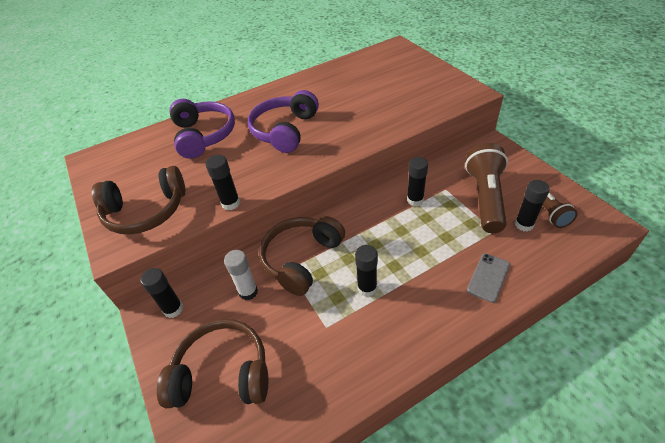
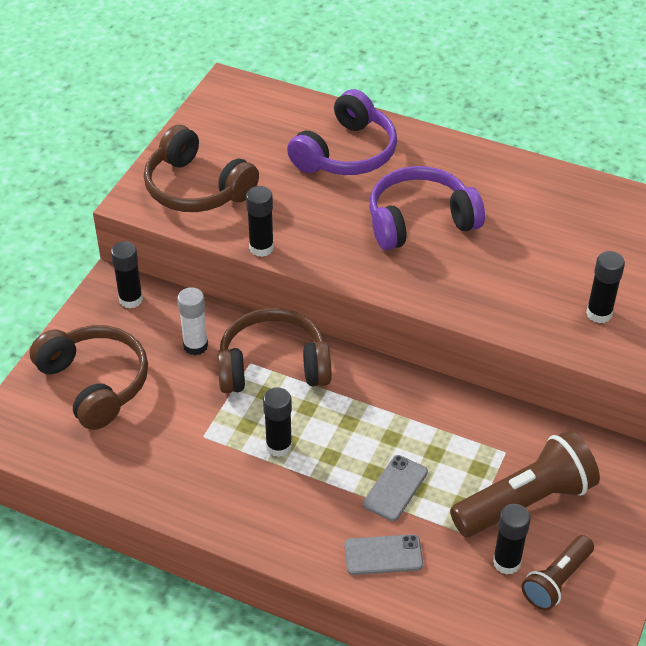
camera: 50 degrees right, 0 degrees up
black glue stick [407,157,428,206] -> black glue stick moved to [586,251,625,323]
none -> grey phone [363,455,428,521]

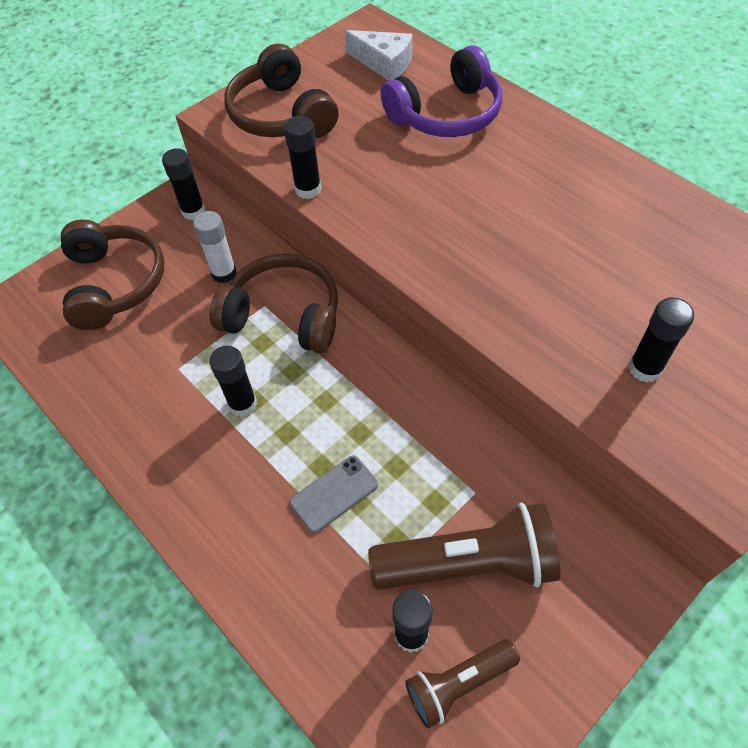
camera: 25 degrees right, 10 degrees up
grey phone [344,534,423,575] -> none
purple headphones [369,166,485,250] -> none
none -> white cheese [345,30,412,81]

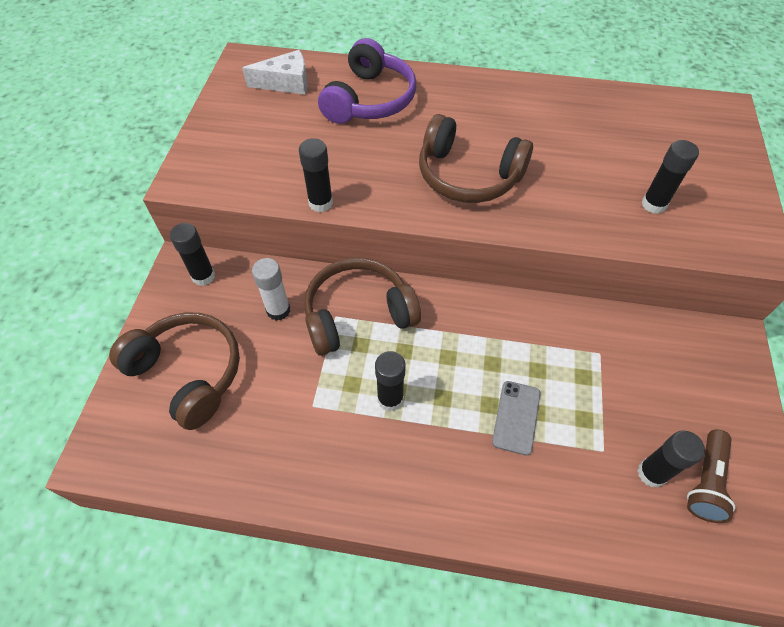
camera: 40 degrees left, 0 degrees up
brown headphones [224,44,339,138] -> brown headphones moved to [419,114,533,203]
brown flashlight [368,503,561,590] -> none

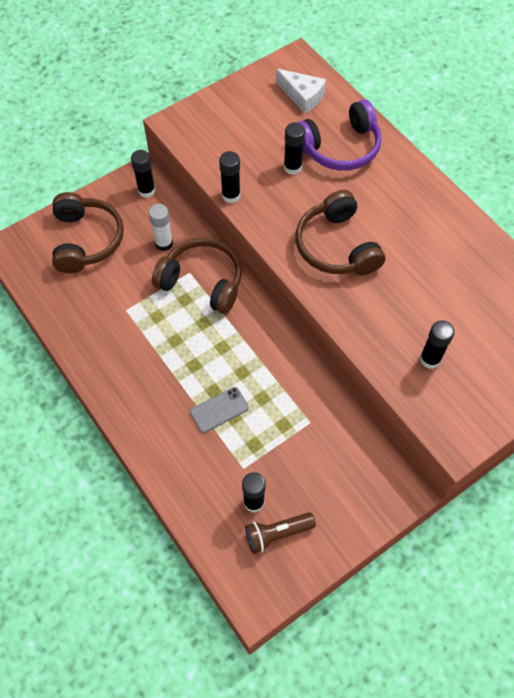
camera: 45 degrees right, 5 degrees up
black glue stick [375,351,406,411] -> black glue stick moved to [284,122,305,175]

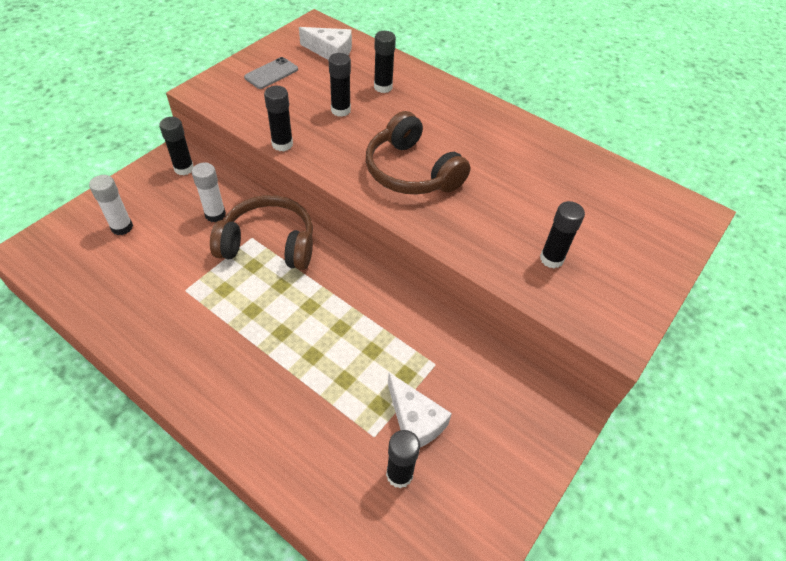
camera: 20 degrees left, 10 degrees down
brown headphones [52,192,124,273] -> white glue stick [89,175,133,235]
grey phone [190,387,249,433] -> grey phone moved to [244,57,298,89]
brown flashlight [245,512,316,554] -> none
purple headphones [297,99,382,171] -> black glue stick [374,31,396,93]
none -> white cheese [388,373,452,447]

